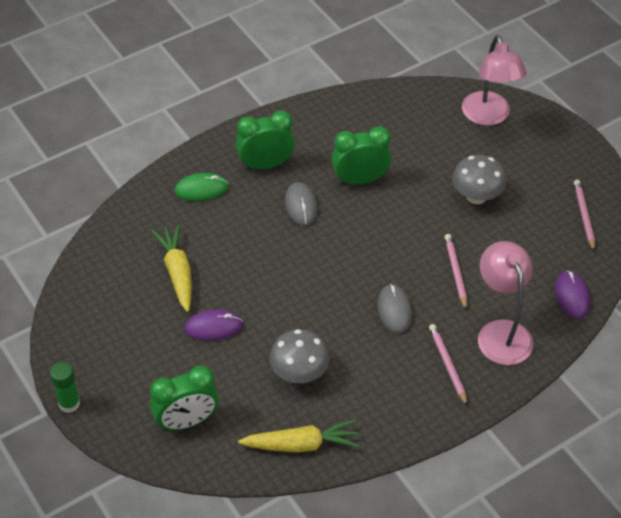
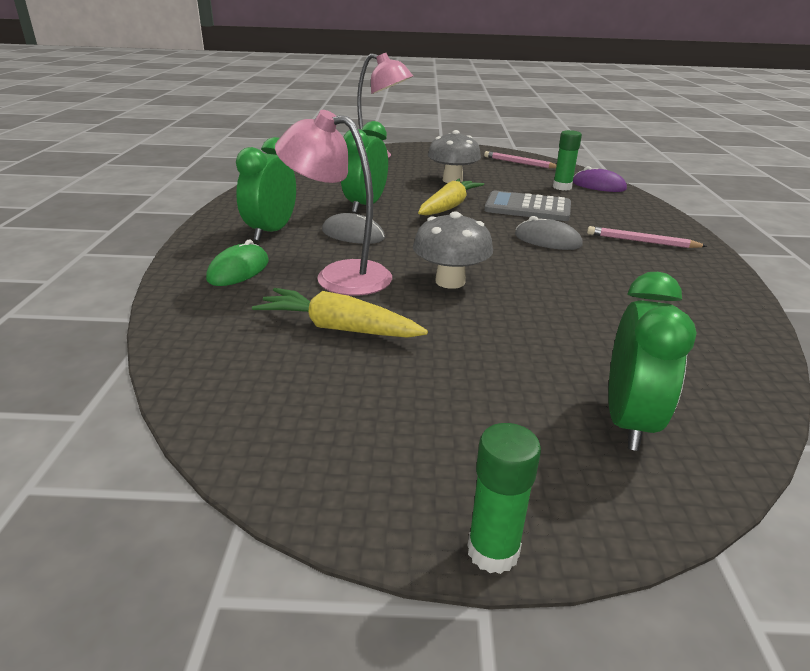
camera: 55 degrees left, 20 degrees down
purple mouse [184,309,243,341] -> none
yellow carrot [238,419,360,453] -> yellow carrot moved to [418,179,484,216]
grey mushroom [270,329,329,383] -> grey mushroom moved to [413,211,493,289]
pink pencil [445,234,467,311] -> grey calculator [484,190,571,221]
pink lamp [478,241,533,365] -> pink lamp moved to [275,110,392,296]
none -> green glue stick [553,130,582,191]

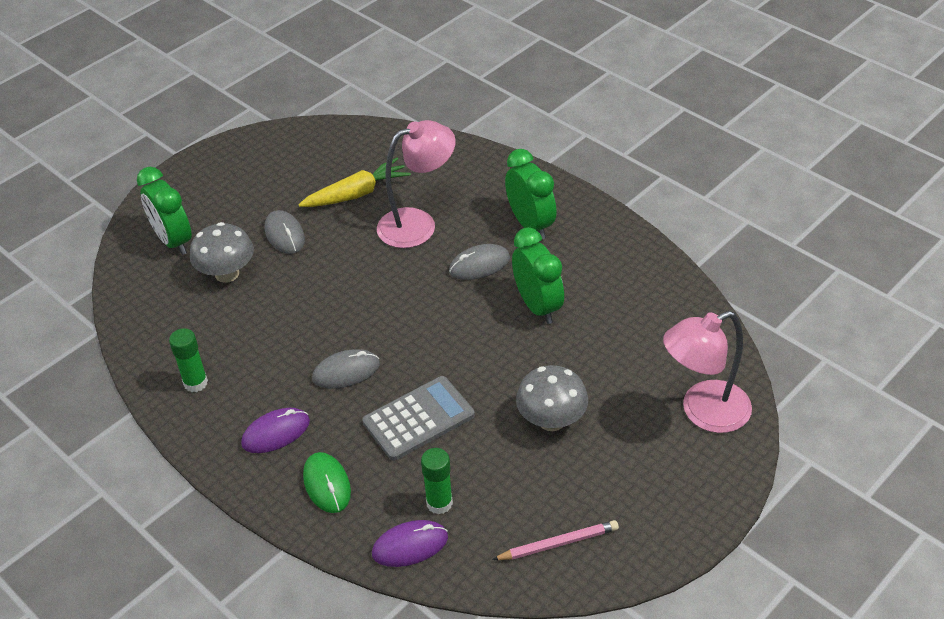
camera: 135 degrees right, 15 degrees up
green mouse [206,239,268,286] -> green mouse moved to [303,452,351,513]
grey mushroom [413,211,493,289] -> grey mushroom moved to [190,222,254,283]
yellow carrot [418,179,484,216] -> none
green glue stick [468,423,541,574] -> green glue stick moved to [169,328,208,392]
pink pencil [587,226,708,248] -> purple mouse [241,408,310,453]
none -> grey mouse [265,210,305,254]

